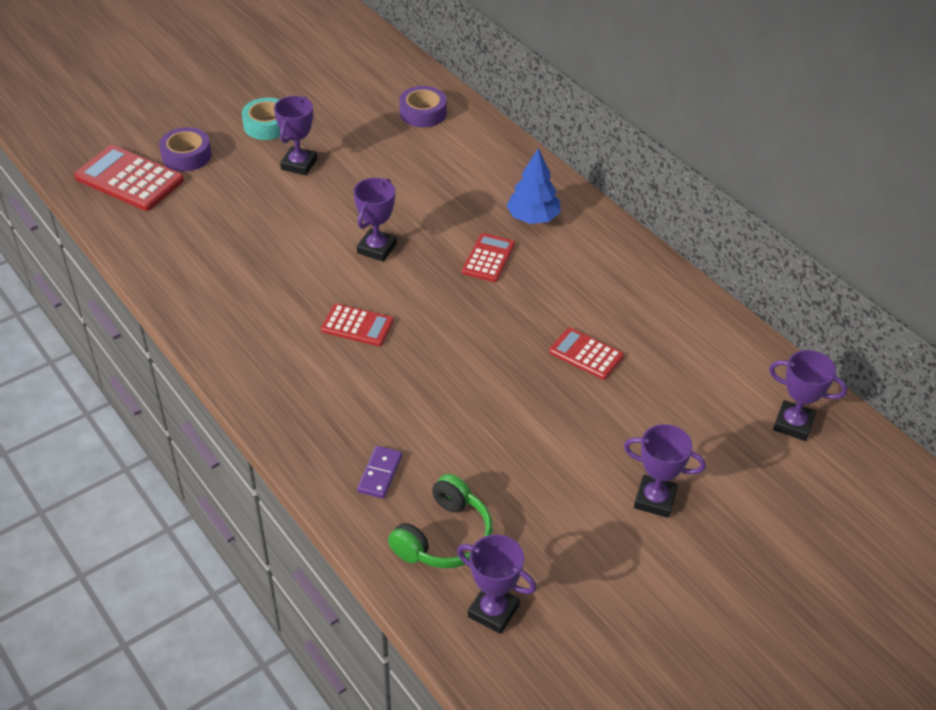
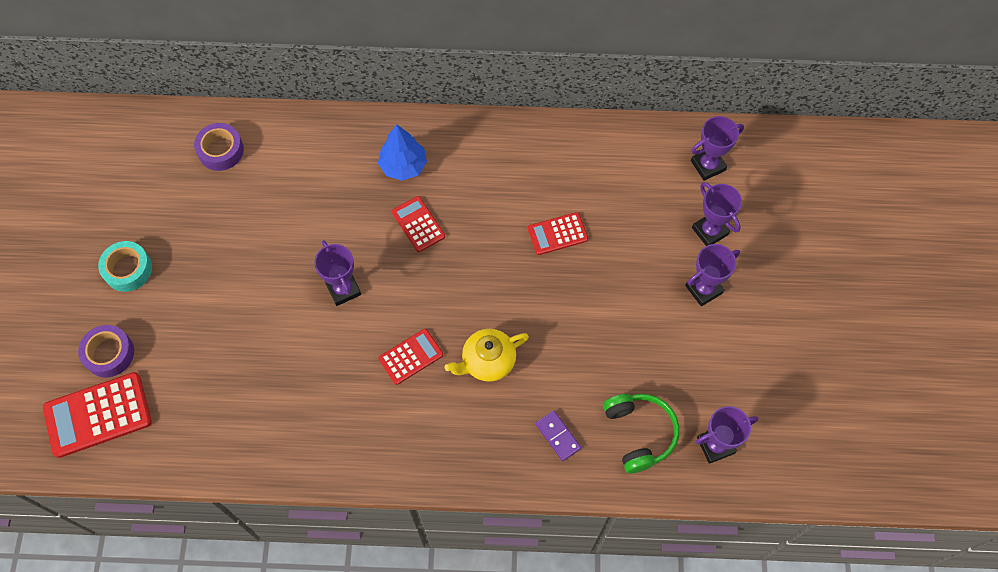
camera: 50 degrees left, 20 degrees up
purple trophy [274,96,317,175] -> purple trophy moved to [692,182,742,246]
none -> yellow teapot [445,329,529,382]

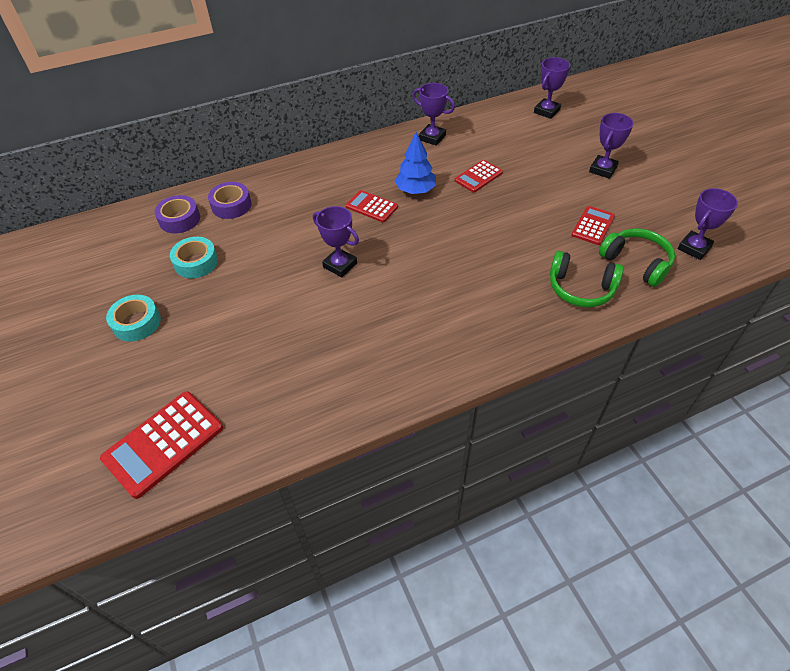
camera: 25 degrees left, 15 degrees down
purple tape [78,325,134,377] -> purple tape moved to [208,182,252,219]
blue tree [378,124,427,181] -> blue tree moved to [394,132,436,194]
red calculator [379,329,443,385] -> red calculator moved to [572,206,615,245]
yellow teapot [445,329,529,382] -> none
purple domino [536,411,581,461] -> green headphones [550,251,624,307]
purple trophy [692,182,742,246] -> purple trophy moved to [412,83,455,146]
none -> turquoise tape [170,237,218,278]

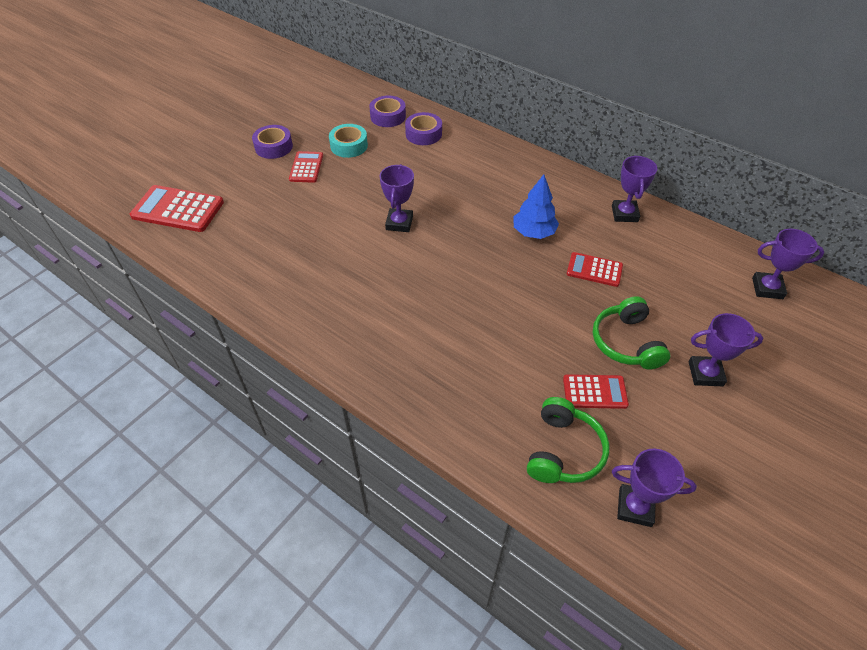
camera: 60 degrees right, 0 degrees up
turquoise tape [106,295,161,342] -> purple tape [252,125,293,159]
red calculator [346,190,398,222] -> red calculator moved to [289,151,323,183]
green headphones [550,251,624,307] -> green headphones moved to [593,296,670,370]

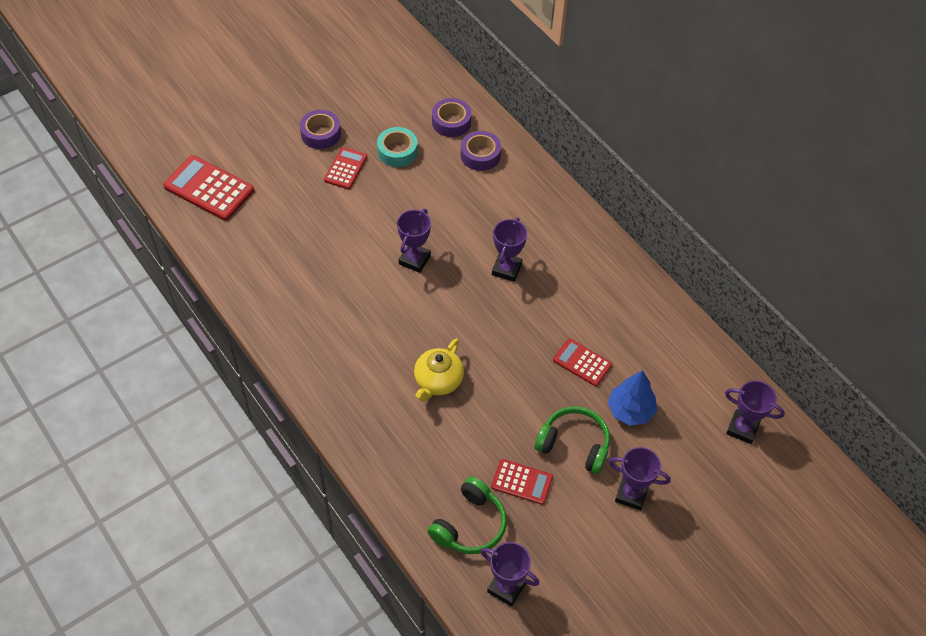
camera: 15 degrees right, 5 degrees up
blue tree [513,174,559,239] -> blue tree moved to [608,370,657,426]
green headphones [593,296,670,370] -> green headphones turned 105 degrees clockwise [535,406,610,474]
purple trophy [612,155,657,222] -> purple trophy moved to [492,217,527,282]
none -> yellow teapot [414,338,464,401]

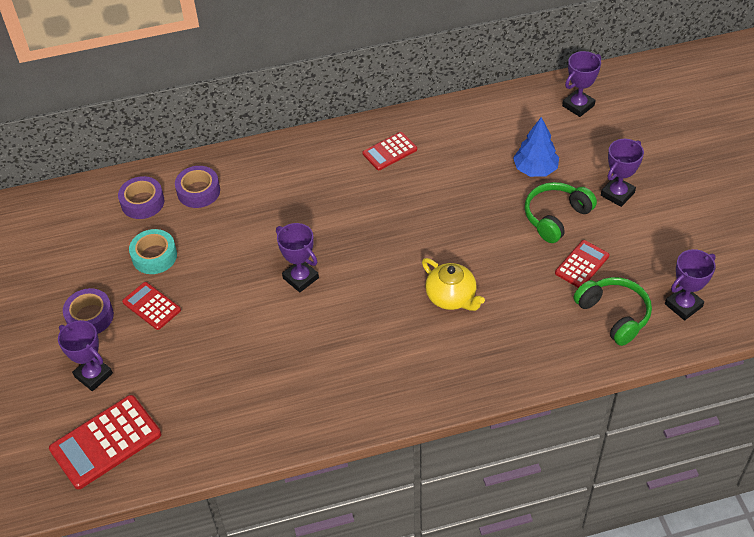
camera: 65 degrees left, 5 degrees down
purple trophy [492,217,527,282] -> purple trophy moved to [58,320,113,391]
red calculator [553,338,612,386] -> red calculator moved to [363,132,417,170]

